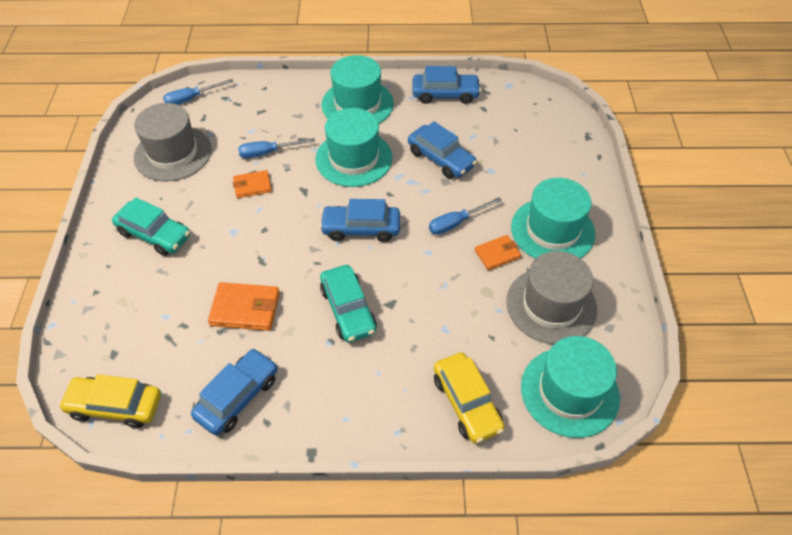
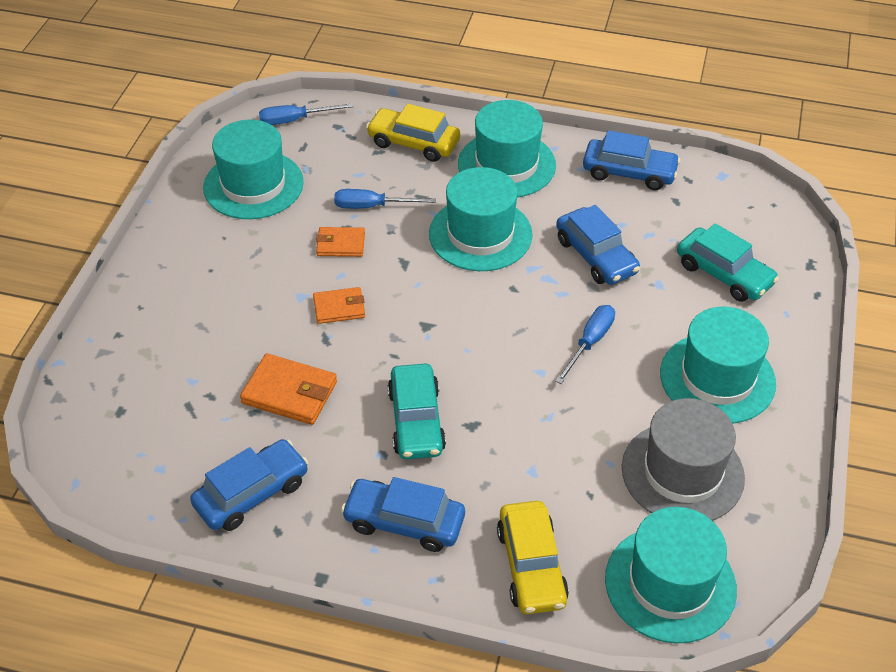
camera: 15 degrees right, 5 degrees down
yellow car [59,374,161,428] -> yellow car moved to [366,104,460,162]
turquoise car [112,197,190,256] -> turquoise car moved to [677,223,779,302]
grey hat [134,103,212,181] -> turquoise hat [203,120,304,219]
blue car [320,199,400,242] -> blue car moved to [341,477,465,552]
blue screwdriver [429,197,502,235] -> blue screwdriver turned 135 degrees clockwise [555,305,615,384]
orange wallet [475,235,521,271] -> orange wallet moved to [313,287,365,324]

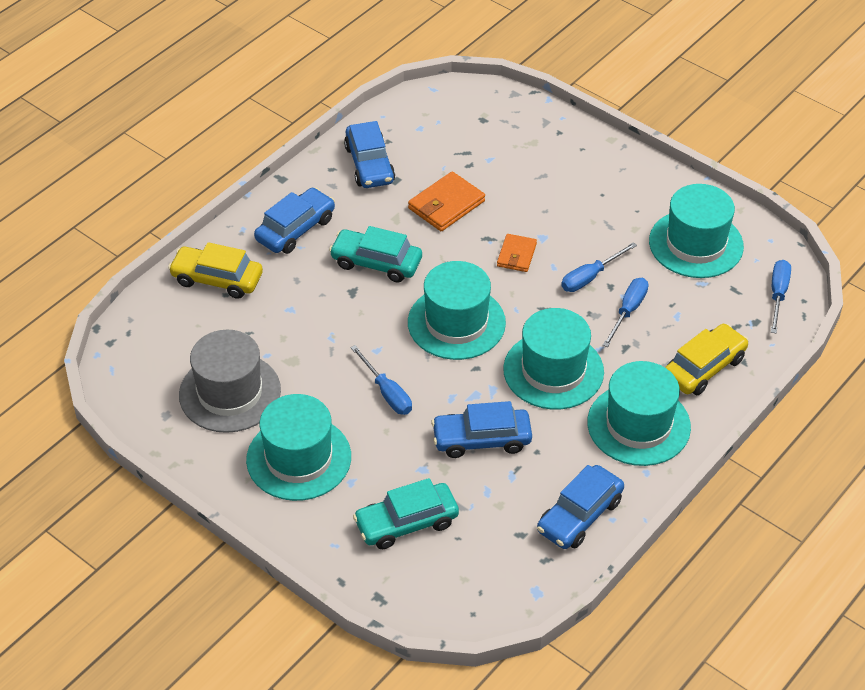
camera: 115 degrees right, 0 degrees up
orange wallet [316,227,365,257] -> blue screwdriver [561,242,637,292]
turquoise hat [605,507,737,644] -> turquoise hat moved to [408,261,506,360]

